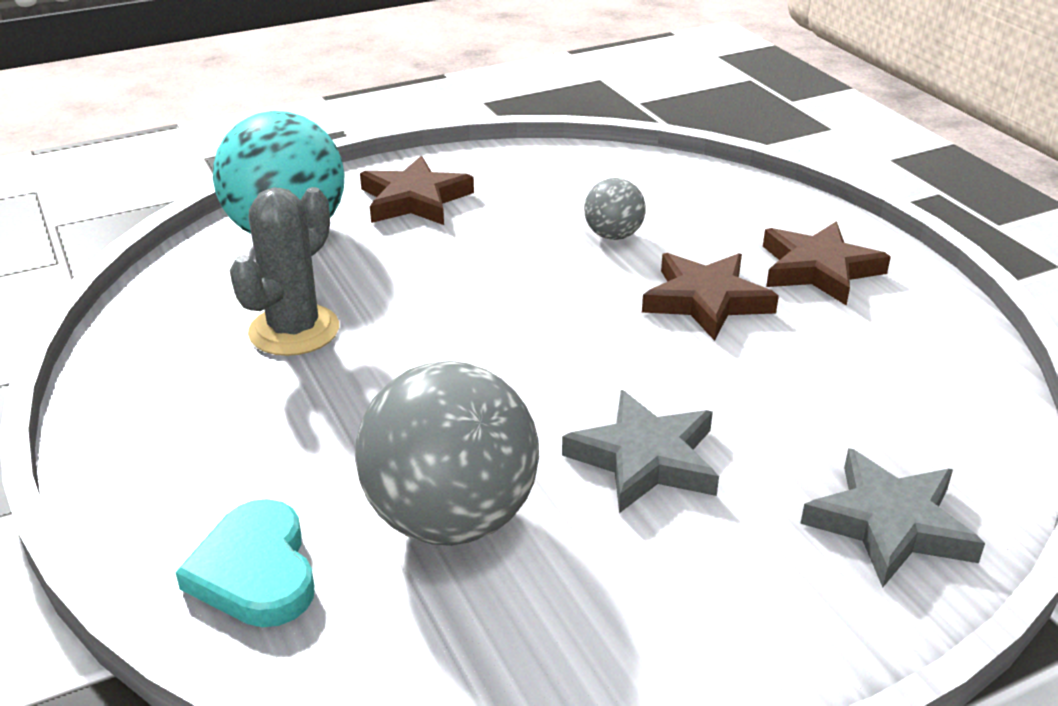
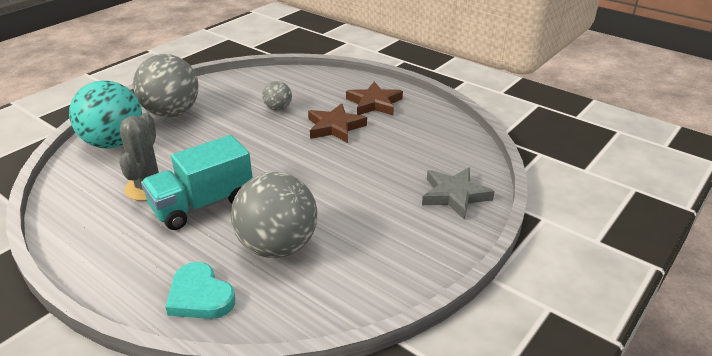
camera: 25 degrees left, 0 degrees up
brown star [360,156,474,225] -> grey ball [133,54,199,117]
grey star [562,390,719,513] -> none
none -> turquoise truck [141,135,253,230]

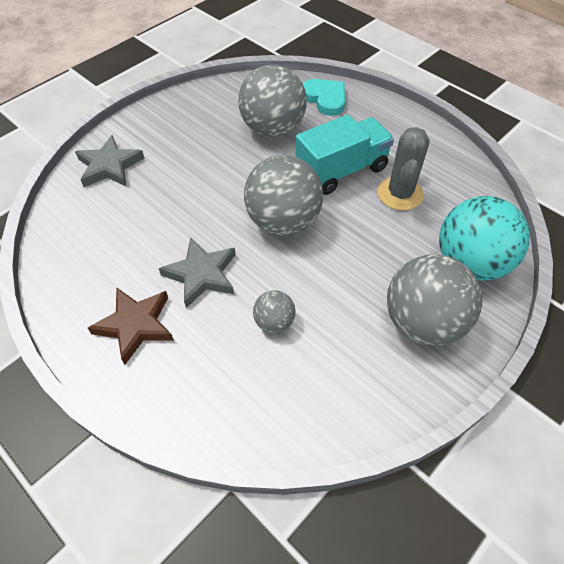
camera: 175 degrees left, 20 degrees up
brown star [308,103,367,143] -> grey star [159,237,236,308]
none -> grey ball [244,155,323,236]

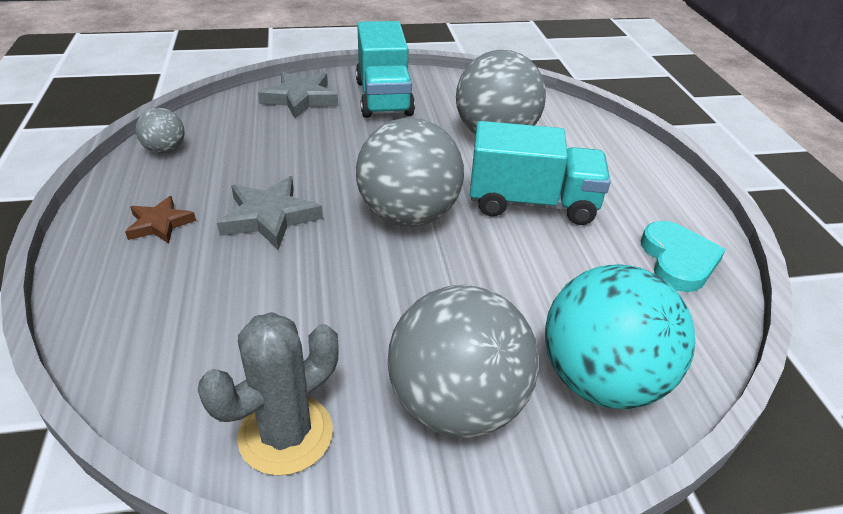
camera: 35 degrees right, 15 degrees down
brown star [88,288,174,365] -> brown star [125,196,196,244], size x0.64
grey ball [253,290,296,333] -> grey ball moved to [136,108,185,154]
turquoise heart [303,79,345,116] -> turquoise heart moved to [641,221,725,292]
grey cactus [378,127,430,211] -> grey cactus moved to [198,312,339,476]
none -> turquoise truck [356,21,415,118]

